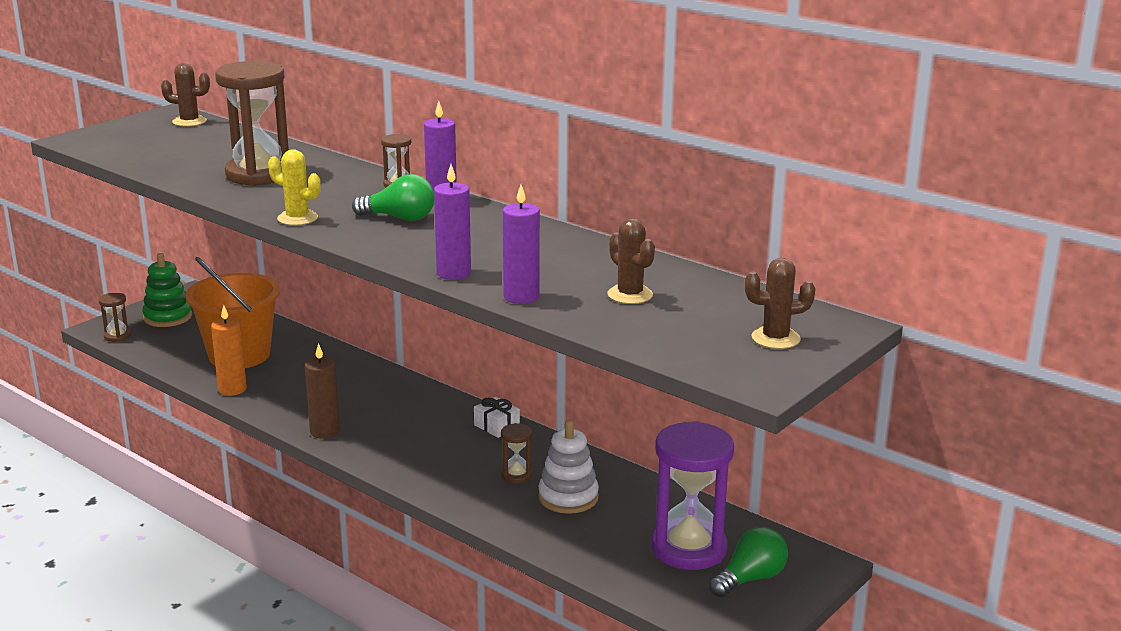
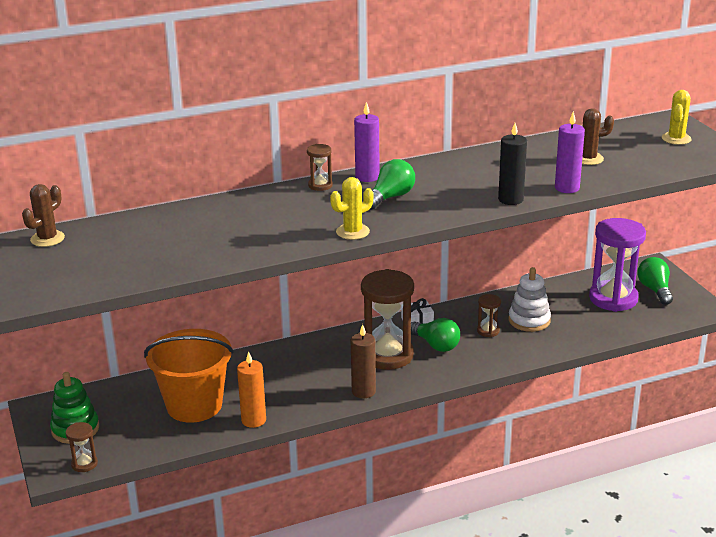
camera: 60 degrees left, 5 degrees up
brown hourglass [215,61,289,186] -> brown hourglass moved to [361,269,414,370]
purple candle [434,164,471,280] -> black candle [498,123,527,205]
brown cactus [745,258,815,349] -> yellow cactus [662,90,692,145]
none -> green light bulb [411,318,460,352]

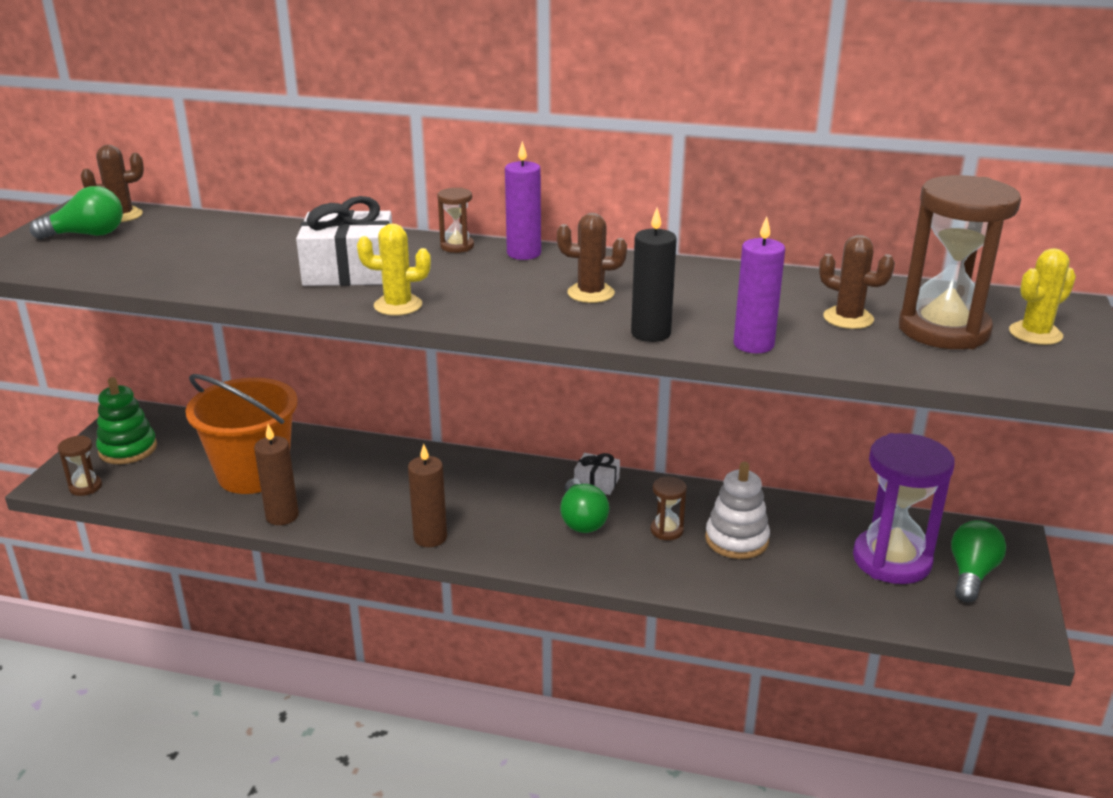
camera: 35 degrees right, 0 degrees up
orange candle [237,351,266,428] -> brown candle [254,424,299,525]
brown hourglass [361,269,414,370] -> brown hourglass moved to [899,175,1021,349]
green light bulb [370,159,415,210] -> green light bulb moved to [30,186,123,239]
none -> white gift [296,196,392,286]
none -> brown cactus [557,213,627,303]

